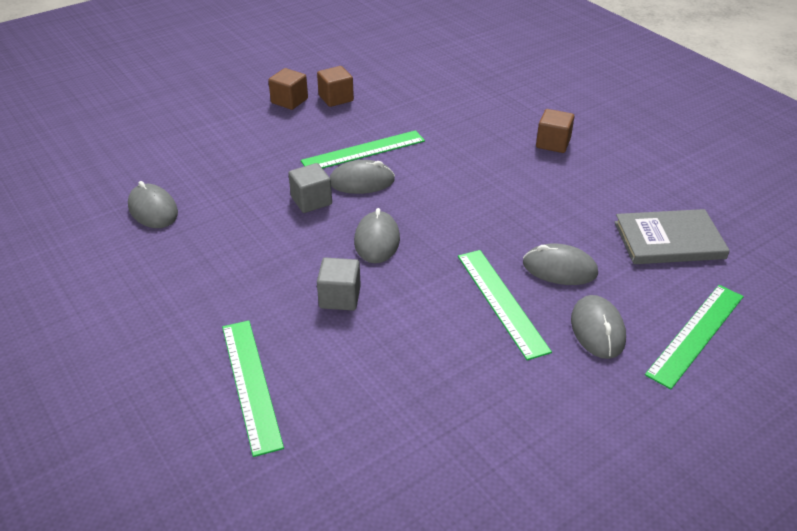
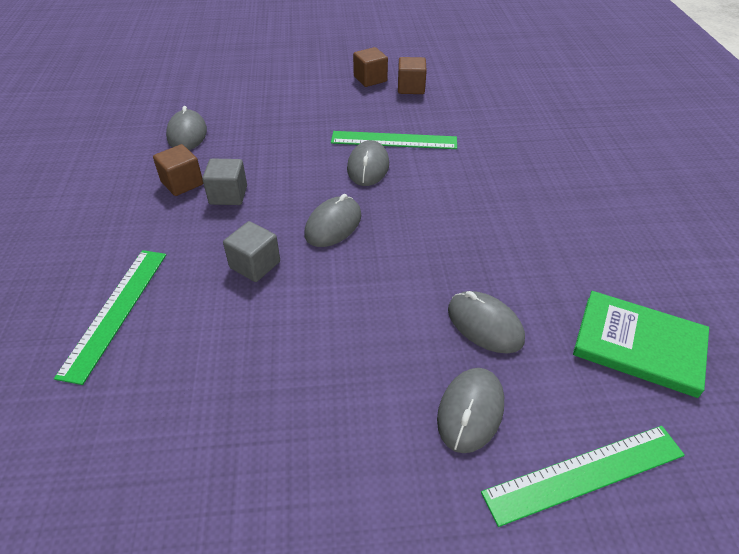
camera: 30 degrees right, 5 degrees up
grey cube [288,163,332,213] -> grey cube moved to [202,159,247,205]
grey mouse [330,160,395,194] -> grey mouse turned 75 degrees clockwise [347,140,389,186]
green ruler [458,250,552,360] -> none
brown cube [536,109,574,153] -> brown cube moved to [153,144,203,196]
grey book [614,209,730,264] -> green book [573,291,709,398]

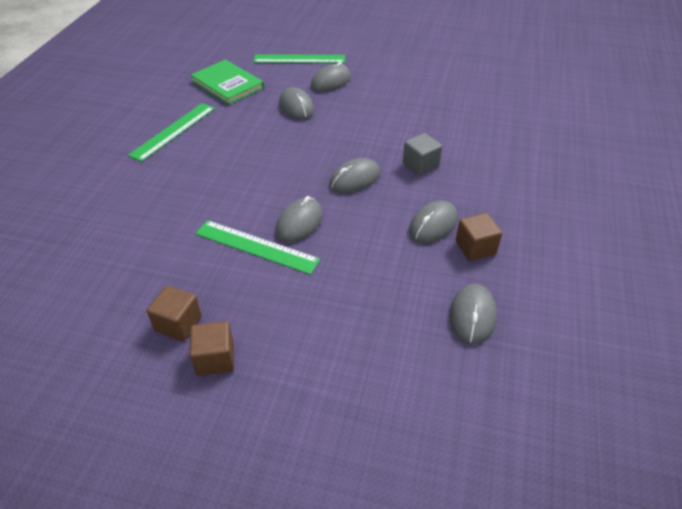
camera: 160 degrees left, 0 degrees up
green ruler [54,250,166,385] -> green ruler moved to [128,103,215,162]
grey cube [202,159,247,205] -> grey mouse [409,200,458,243]

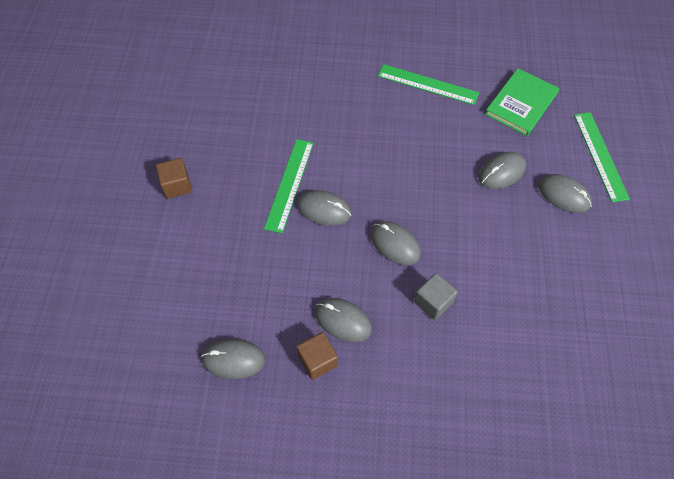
camera: 80 degrees right, 15 degrees up
brown cube [147,285,202,341] -> none

